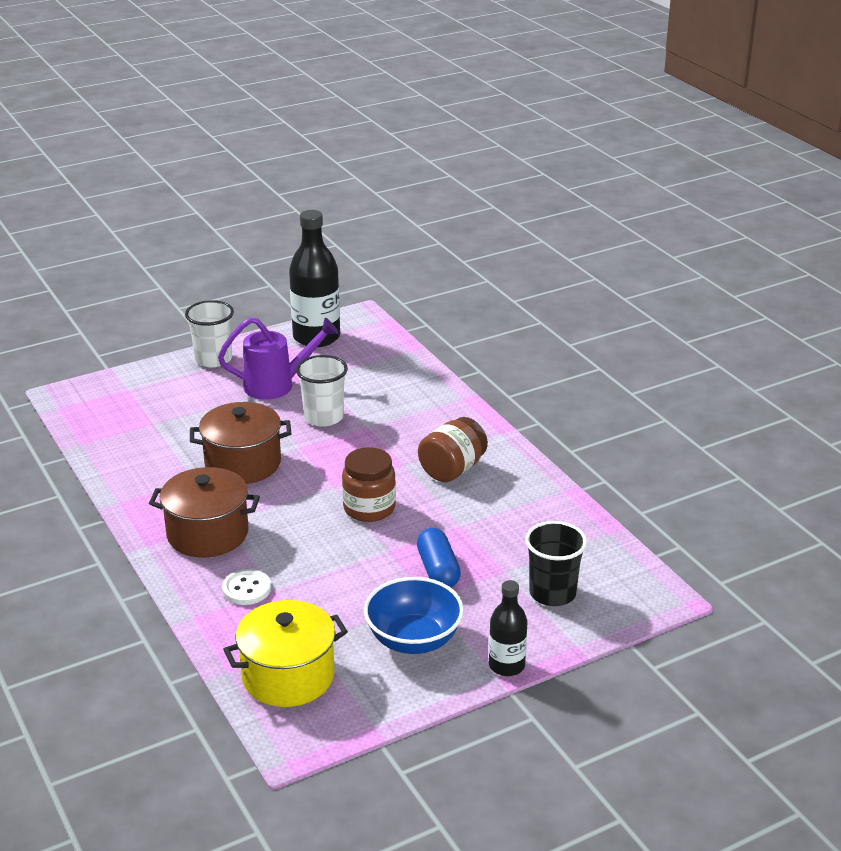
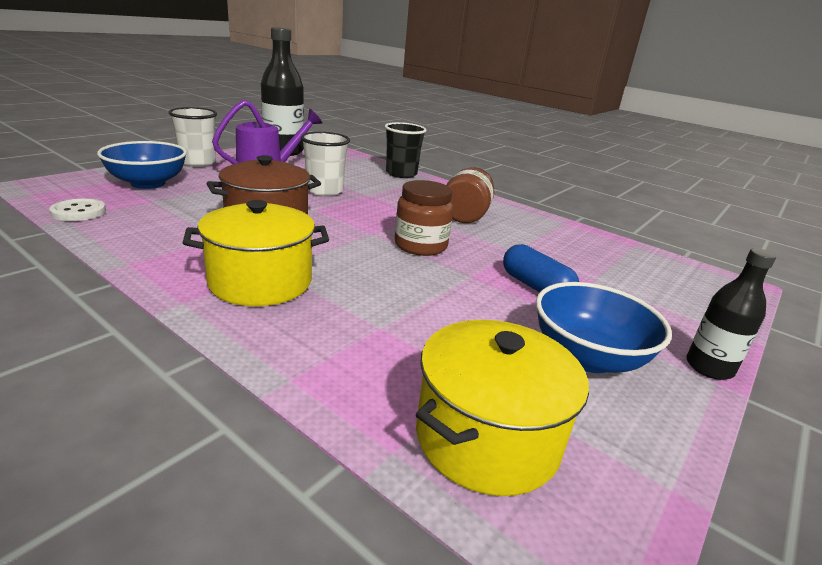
camera: 25 degrees left, 5 degrees down
brown pot [149,467,260,558] -> yellow pot [182,200,329,306]
white button [222,569,271,605] -> white button moved to [49,198,106,221]
black cup [525,521,587,606] -> black cup moved to [385,122,427,178]
none -> blue bowl [97,141,187,189]

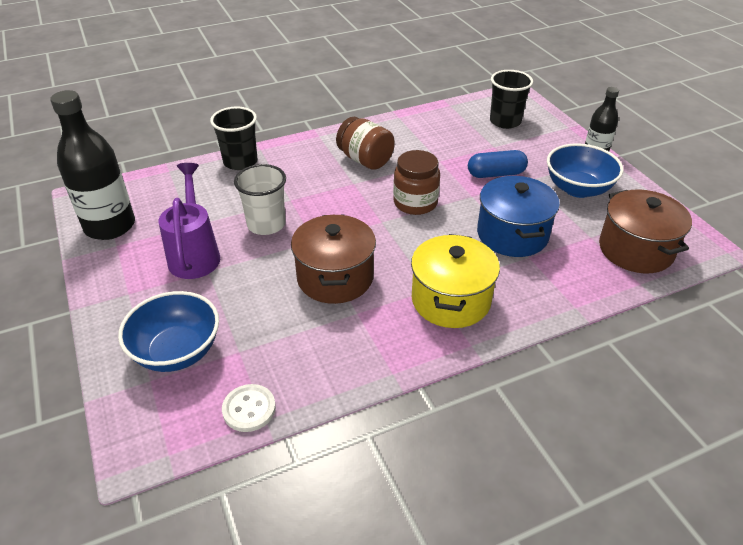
camera: 60 degrees left, 15 degrees up
white cup [168,107,217,167] -> none
yellow pot [416,320,589,496] -> brown pot [599,189,692,274]
none -> blue pot [477,176,560,257]
none -> black cup [490,70,533,129]

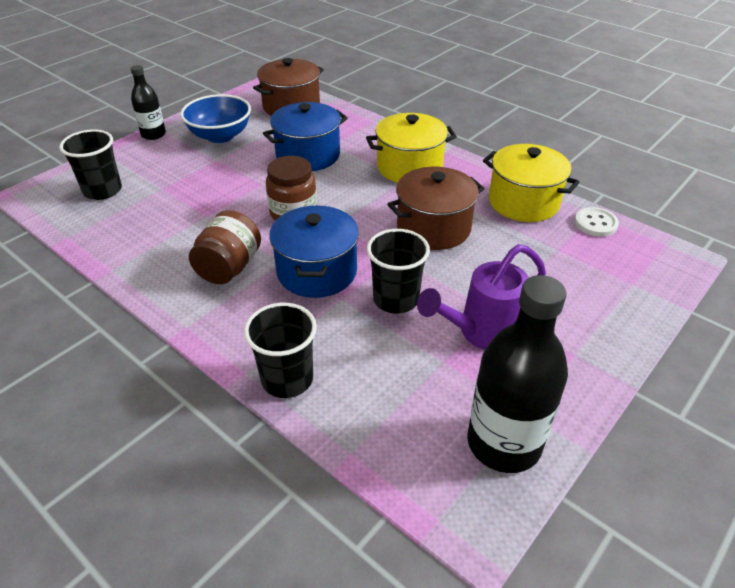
camera: 115 degrees left, 0 degrees up
blue bowl [118,291,219,372] -> none
white cup [234,164,286,235] -> black cup [367,229,430,314]
blue capsule [468,150,528,178] -> none
none -> blue pot [269,205,359,298]
none -> yellow pot [483,144,580,222]

